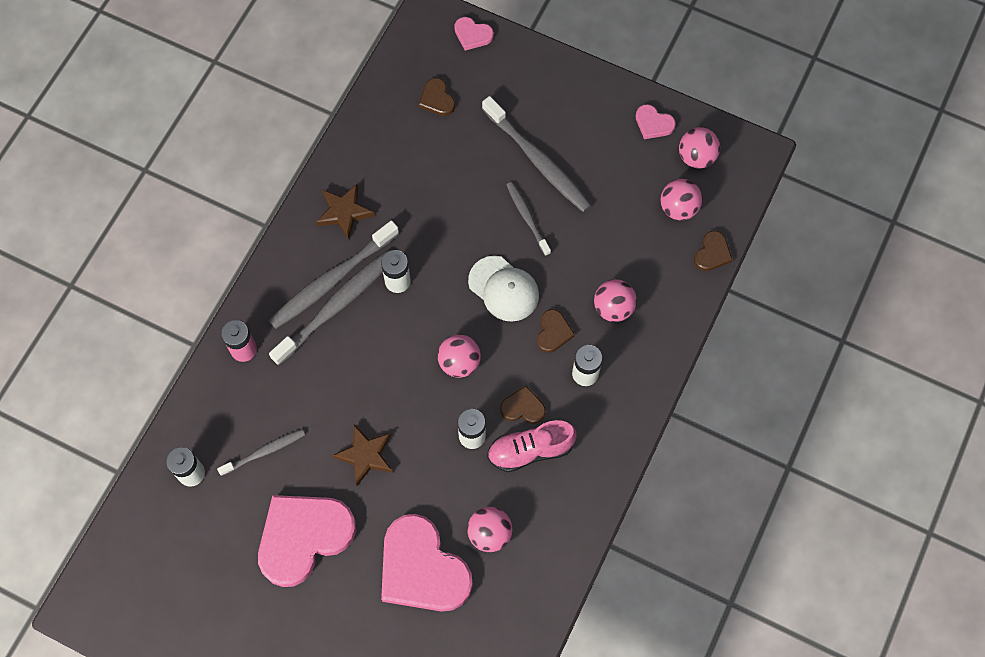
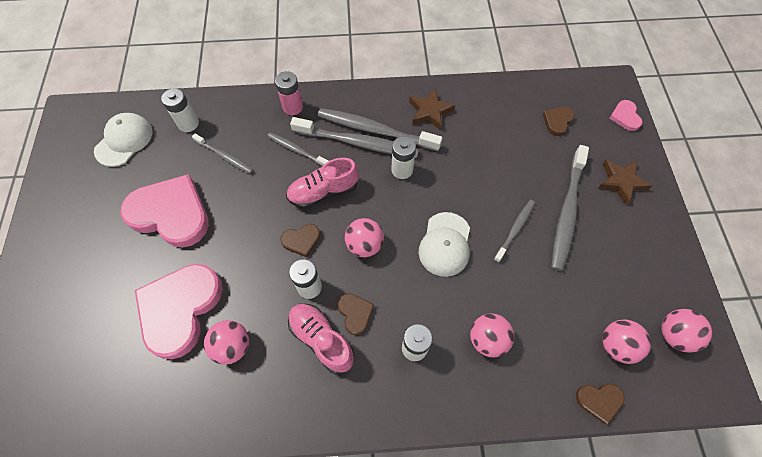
camera: 60 degrees right, 5 degrees down
brown star [332,425,393,486] -> brown star moved to [598,159,652,205]
brown heart [537,309,575,353] -> brown heart moved to [281,224,320,257]
pink heart [636,104,676,139] -> none
none -> white cap [94,113,153,167]
none -> grey toothbrush [267,132,328,166]
none -> pink shoe [286,158,359,208]

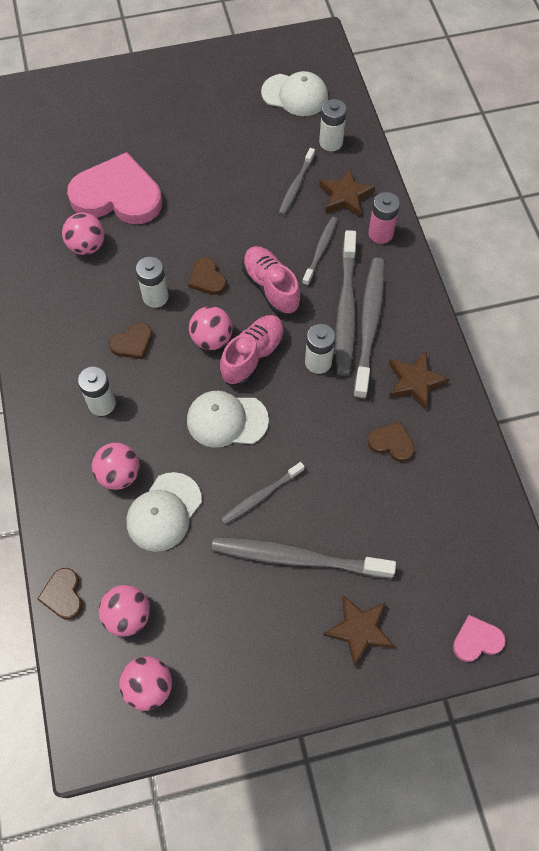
camera: 80 degrees right, 0 degrees up
pink heart [120,174,209,248] -> none
pink shoe [288,304,354,374] -> pink shoe moved to [220,315,285,386]
grey toothbrush [494,200,535,263] -> grey toothbrush turned 120 degrees clockwise [221,462,305,524]
brown heart [543,107,575,136] -> brown heart moved to [367,422,415,462]
none -> white cap [127,472,202,552]
none -> brown star [319,168,375,217]

